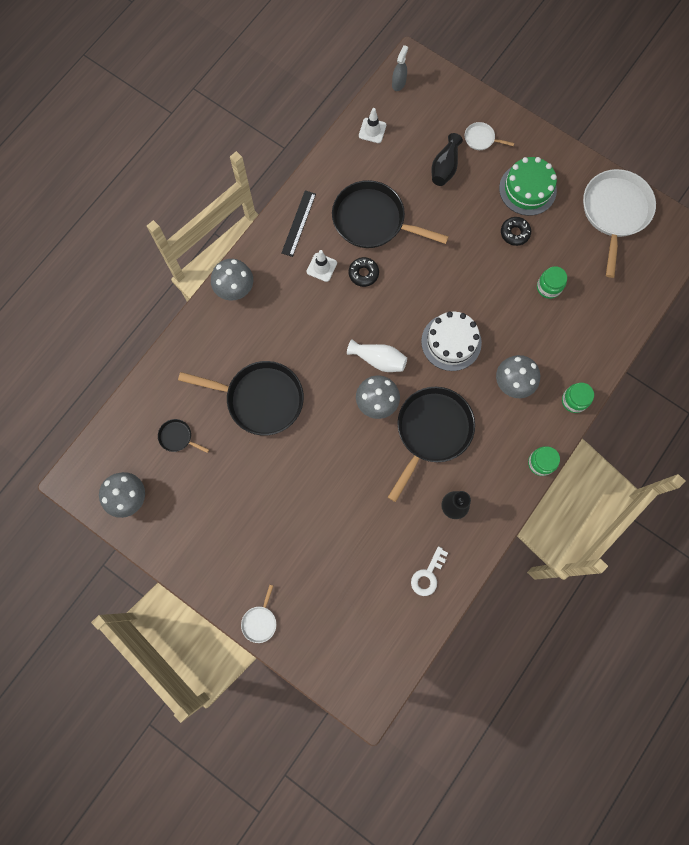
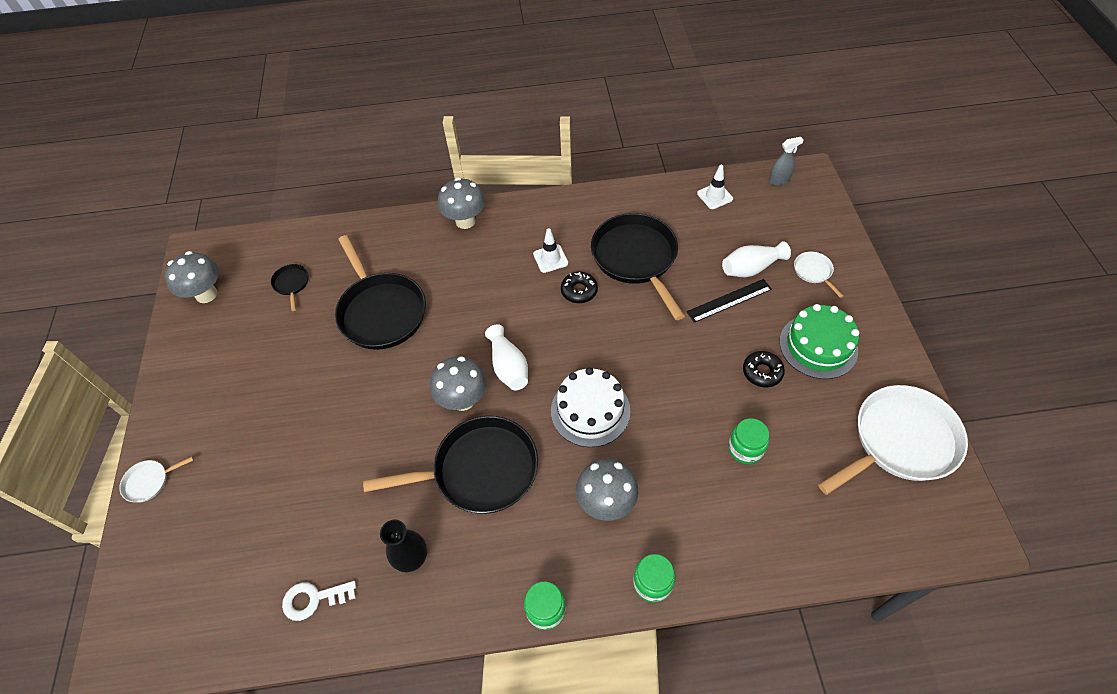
camera: 50 degrees right, 20 degrees down
black ruler [282,191,316,257] -> black ruler moved to [686,279,772,323]
black vase [431,133,463,186] -> white vase [722,241,791,277]

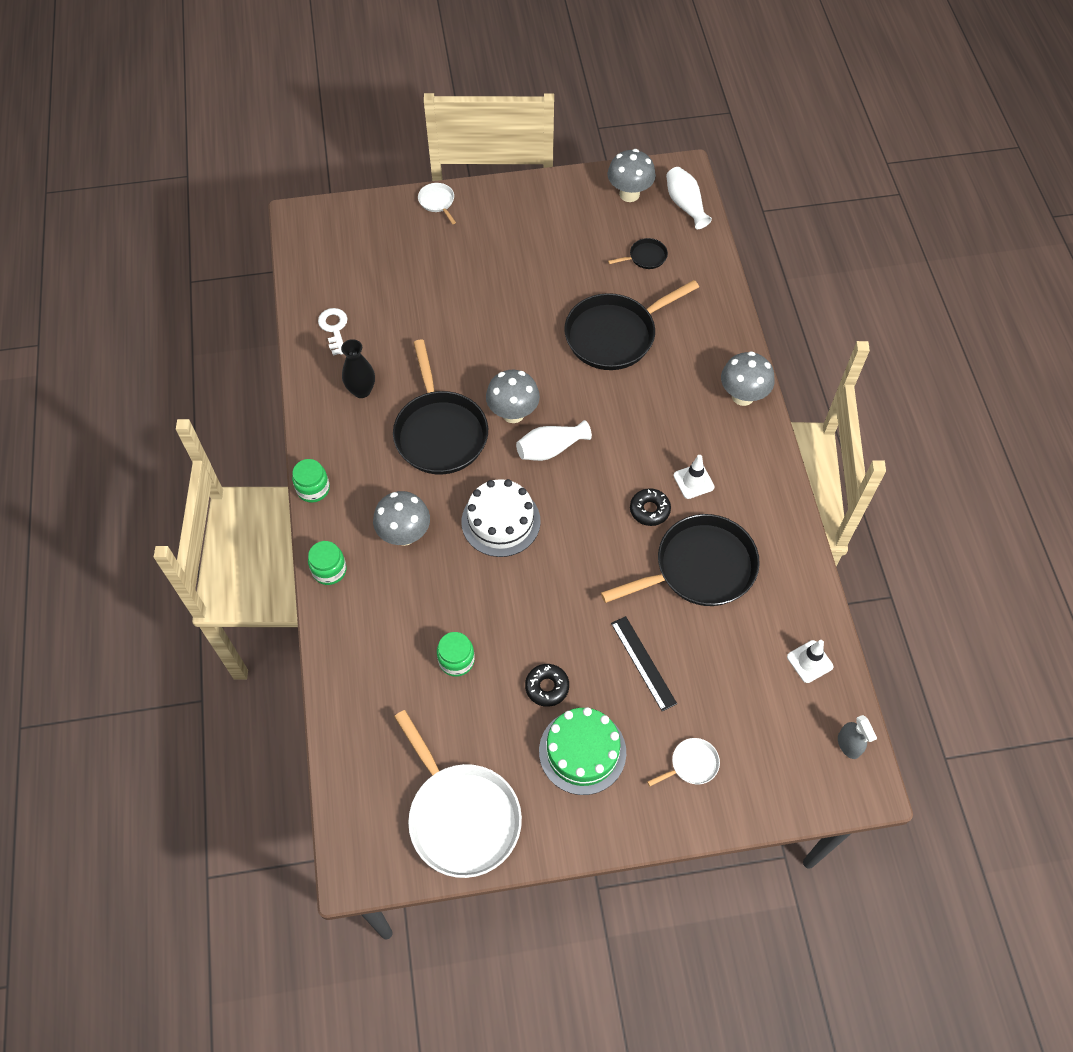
camera: 85 degrees right, 5 degrees up
white vase [722,241,791,277] -> white vase moved to [666,167,712,229]

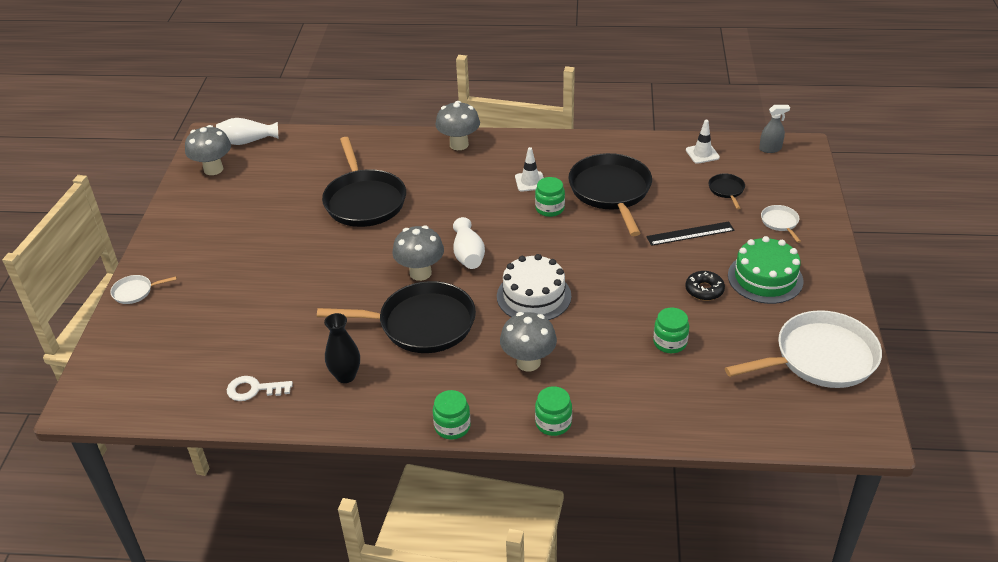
camera: 75 degrees left, 20 degrees down
black pan [608,238,668,269] -> black pan moved to [709,174,745,209]
black donut [630,488,671,526] -> green jar [535,177,565,217]

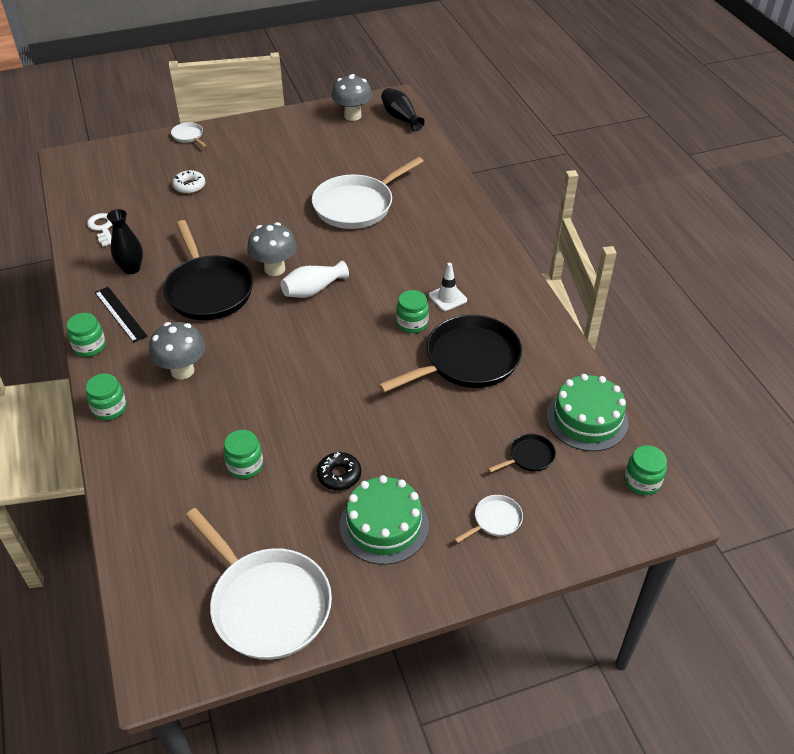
camera: 65 degrees right, 5 degrees up
white vase [216,118,278,145] -> black vase [381,88,425,131]
black pan [322,137,406,227] -> white pan [312,157,424,229]
grey mushroom [435,101,480,150] -> none
white cake [497,254,571,320] -> none
black ruler [646,221,734,246] -> black ruler moved to [95,287,148,343]
white traffic cone [686,120,720,164] -> green cake [547,374,628,451]
grey spray bottle [759,105,790,153] -> green jar [624,445,667,495]
none -> white donut [172,170,205,194]

